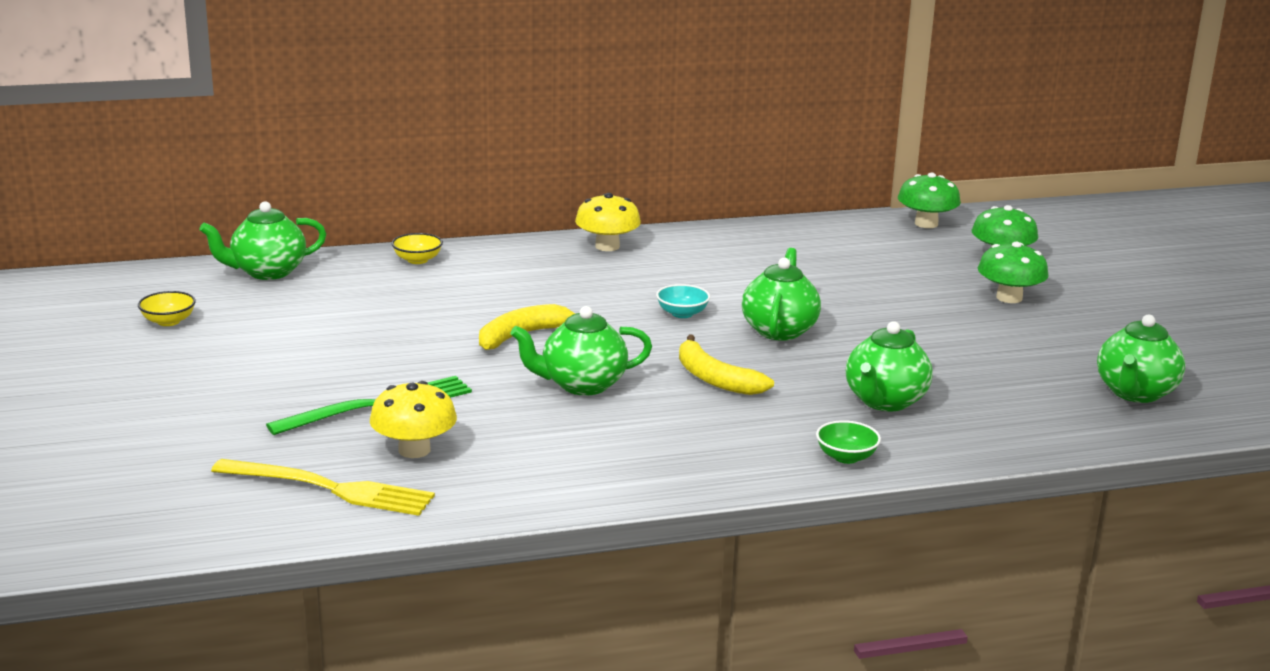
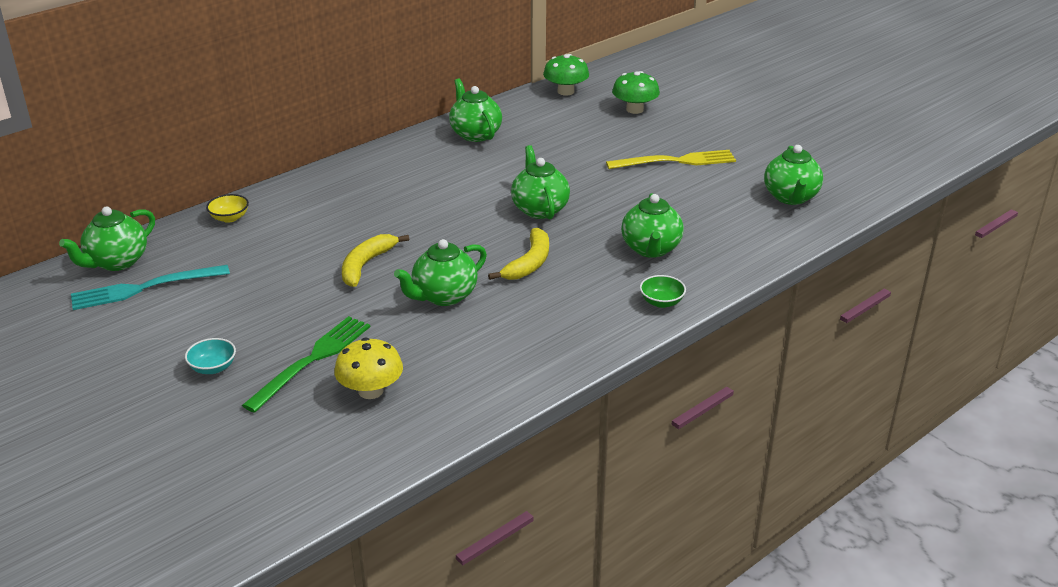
camera: 25 degrees left, 10 degrees up
yellow bowl [138,291,196,326] -> none
yellow fork [211,459,435,516] -> yellow fork moved to [606,150,736,169]
yellow mushroom [575,193,641,251] -> none
turquoise bowl [656,284,710,318] -> turquoise bowl moved to [185,338,236,374]
yellow banana [679,335,774,395] -> yellow banana turned 90 degrees counterclockwise [488,228,549,280]
green mushroom [978,242,1049,303] -> none
none -> turquoise fork [71,265,230,310]
none -> green teapot [449,78,502,142]

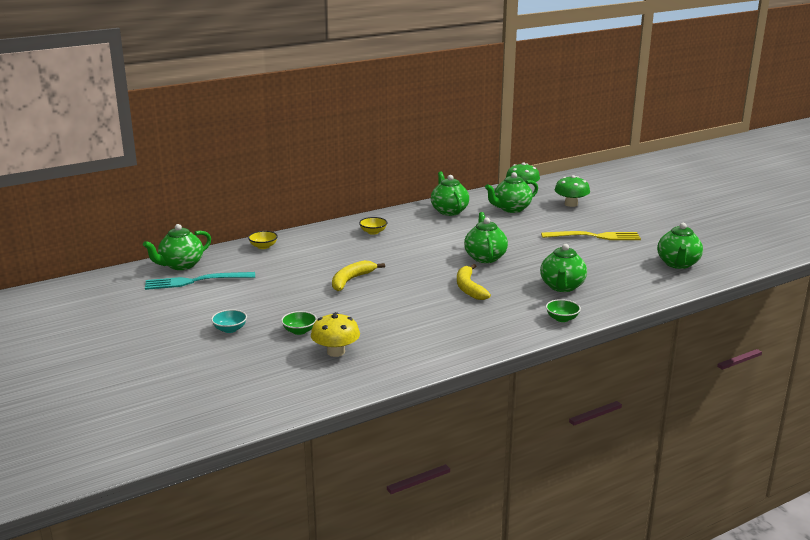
camera: 10 degrees right, 10 degrees down
green fork [242,316,370,413] -> green bowl [281,311,317,335]
green teapot [394,239,487,306] -> green teapot moved to [485,172,538,213]
yellow banana [488,228,549,280] -> yellow banana turned 135 degrees clockwise [457,264,491,300]
none -> yellow bowl [359,217,388,235]

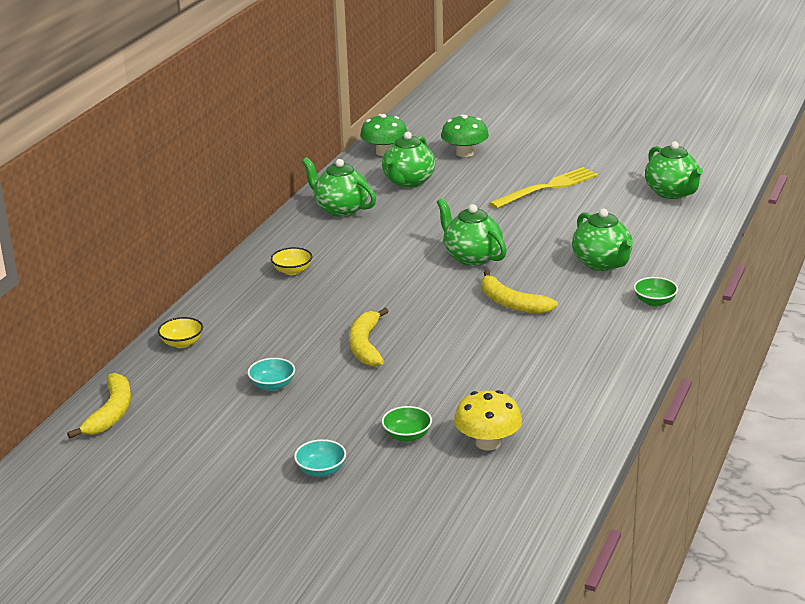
camera: 35 degrees left, 5 degrees up
green teapot [143,224,211,270] -> yellow banana [67,373,131,438]
turquoise fork [145,272,255,290] -> none
none -> turquoise bowl [248,358,295,391]

